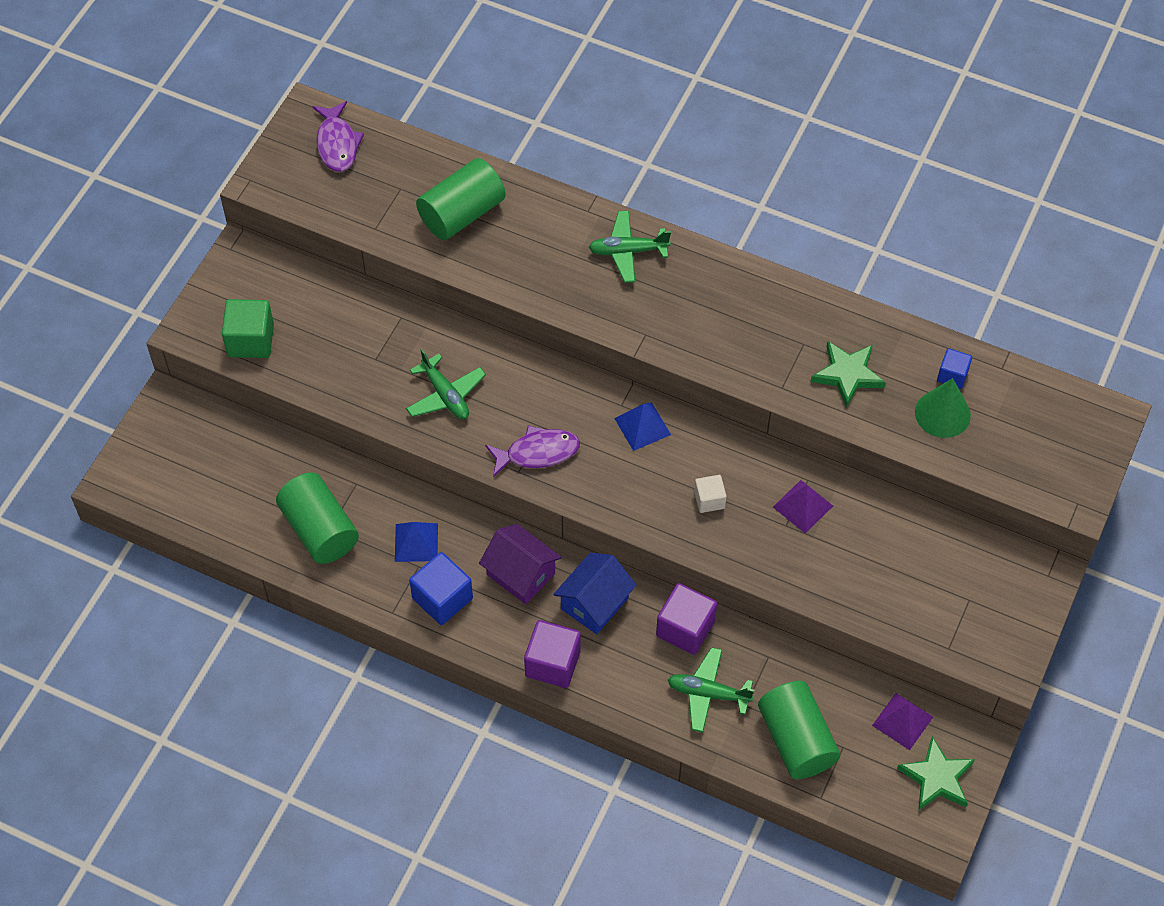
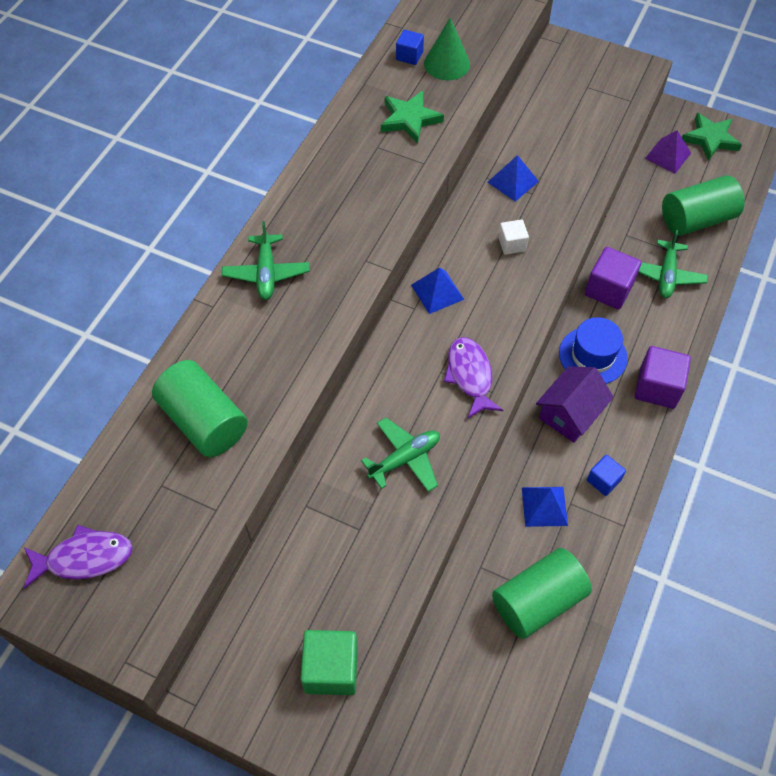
camera: 90 degrees left, 0 degrees up
blue cube [409,552,473,625] -> blue cube [587,455,626,496], size x0.59
blue house [553,553,636,634] -> blue hat [559,317,628,384]
purple pyramid [773,480,833,533] -> blue pyramid [487,155,539,202]

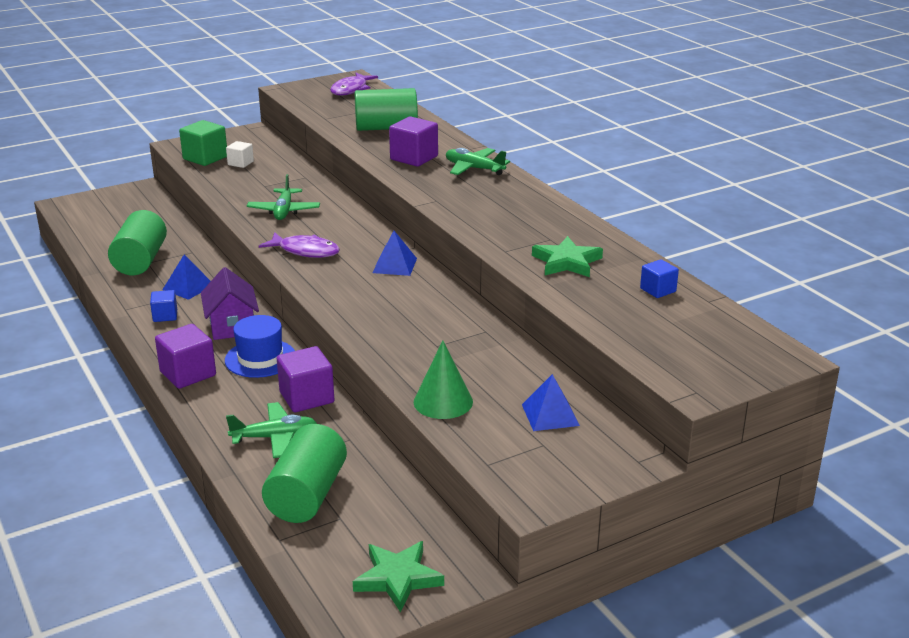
camera: 125 degrees right, 30 degrees down
green cone [424,18,470,80] -> green cone moved to [414,340,473,419]
blue pyramid [487,155,539,202] -> blue pyramid moved to [522,374,580,431]
white cube [498,219,529,255] -> white cube moved to [226,141,254,168]
green plane [638,230,708,298] -> green plane turned 120 degrees clockwise [226,402,317,458]
purple pyramid [645,131,691,173] -> none
none -> purple cube [389,117,438,167]

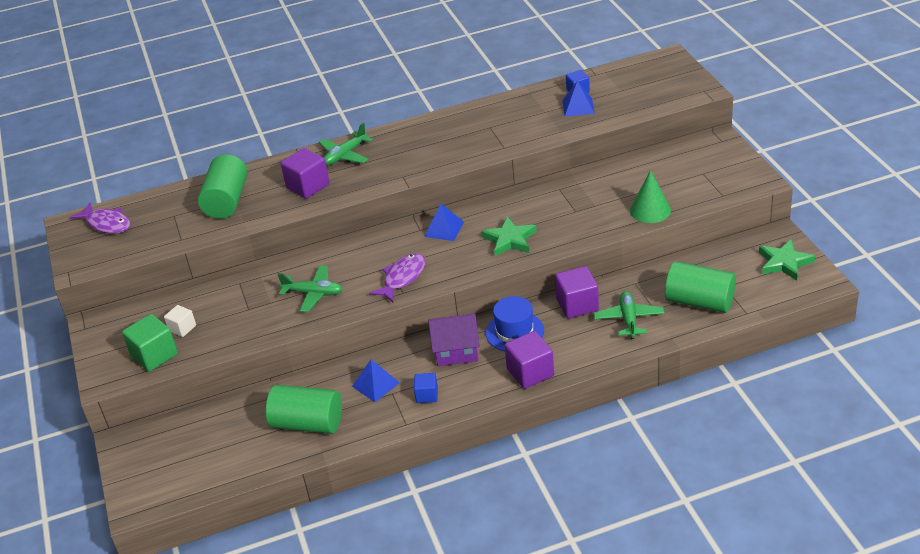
camera: 75 degrees left, 10 degrees up
blue pyramid [522,374,580,431] -> blue pyramid moved to [562,81,595,117]
green star [532,236,603,277] -> green star moved to [481,216,537,256]

